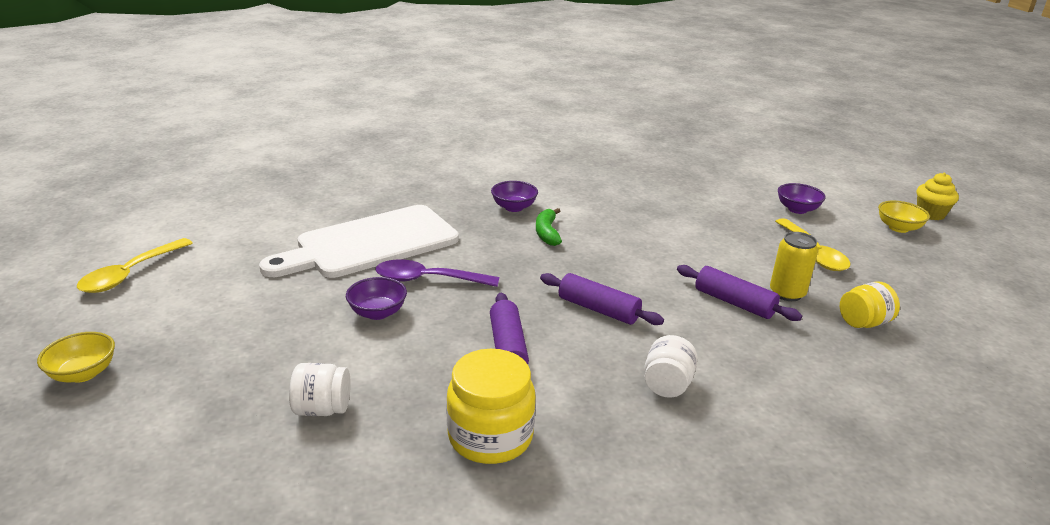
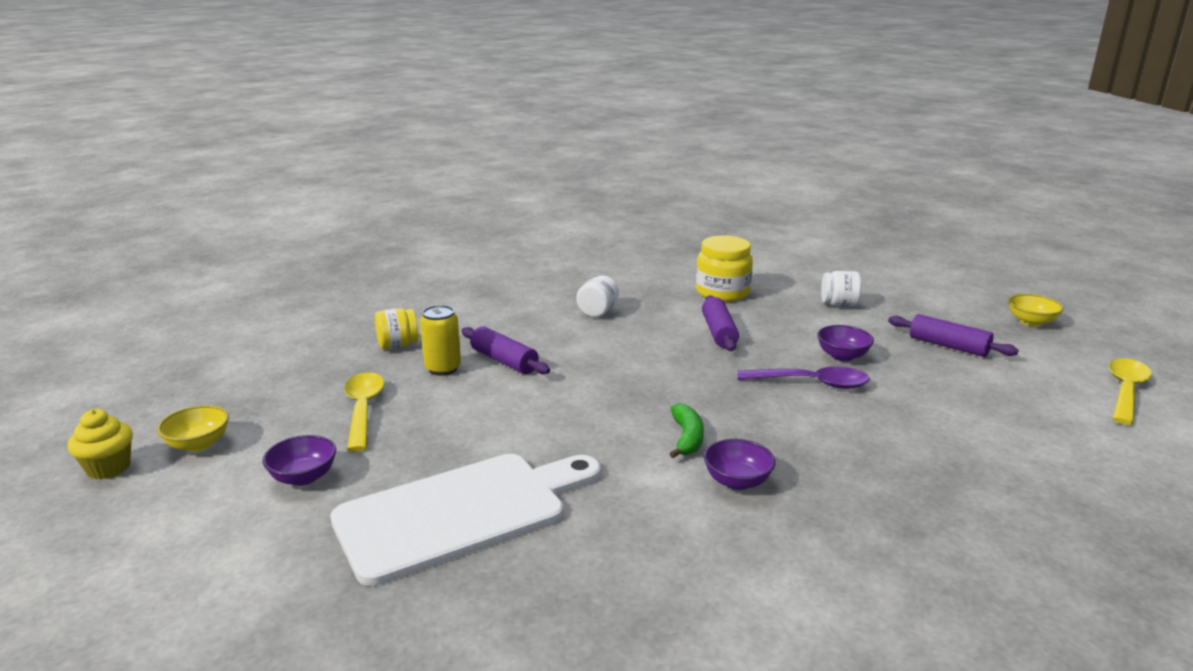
camera: 175 degrees left, 5 degrees down
white cutting board [259,205,459,278] -> white cutting board moved to [330,454,601,586]
purple rolling pin [540,273,664,325] -> purple rolling pin moved to [888,314,1019,357]

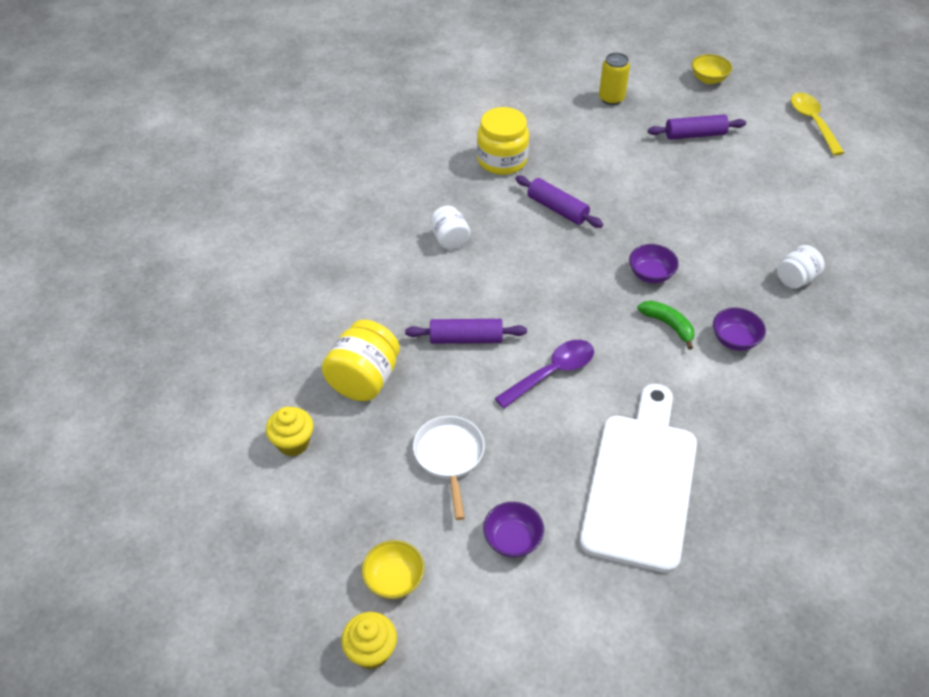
camera: 45 degrees left, 25 degrees up
yellow spoon [344,372,384,452] -> white pan [413,416,485,520]
yellow jar [375,308,418,349] -> yellow jar [322,320,400,401], size x1.62
yellow can [420,305,461,376] -> yellow can moved to [599,53,630,105]
purple spoon [738,367,870,389] -> purple spoon moved to [495,340,594,409]
purple bowl [817,325,874,361] -> purple bowl moved to [629,244,679,283]
white jar [821,271,862,306] -> white jar moved to [777,245,825,289]
none -> yellow cupcake [266,407,314,456]

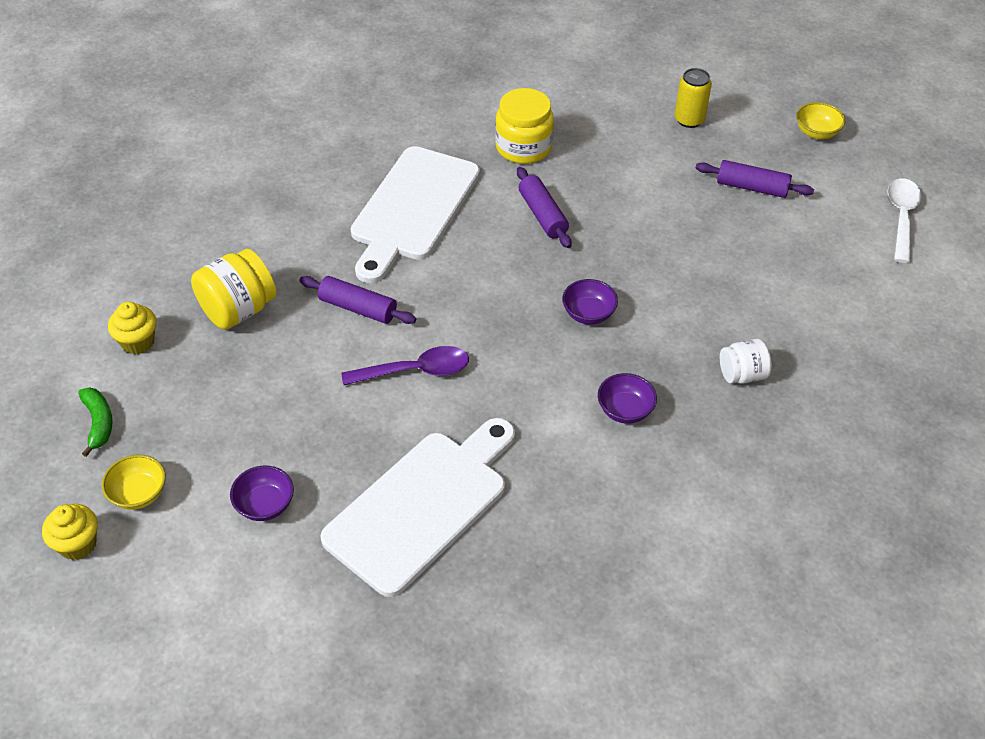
camera: 25 degrees right, 0 degrees up
white pan [413,416,485,520] -> none
white jar [430,206,471,250] -> white cutting board [351,146,480,283]
green banana [638,301,694,350] -> green banana moved to [78,387,113,457]
yellow spoon [791,93,844,156] -> white spoon [887,178,921,263]

